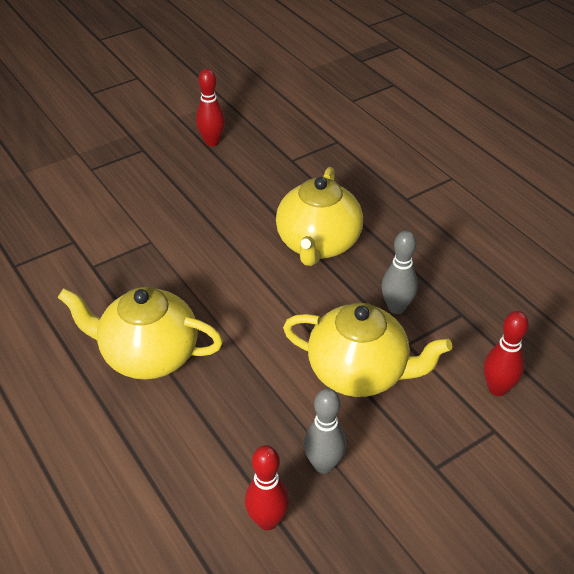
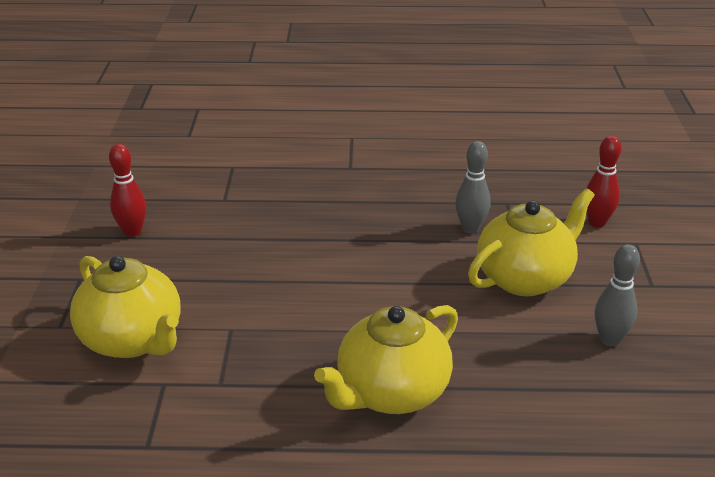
camera: 55 degrees left, 10 degrees down
red bowling pin [245,445,289,530] -> none
yellow teapot [276,167,363,266] -> yellow teapot moved to [70,256,181,358]

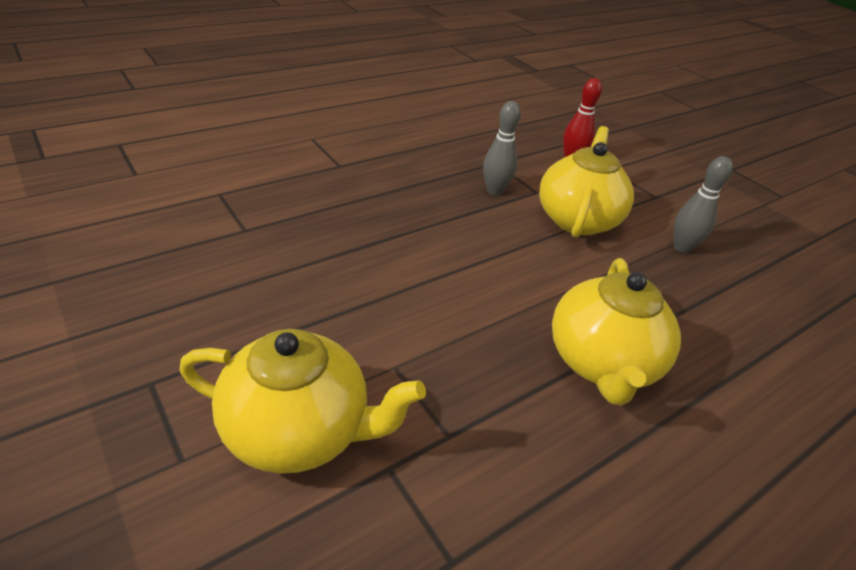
camera: 40 degrees left, 5 degrees up
red bowling pin [109,144,146,237] -> none

